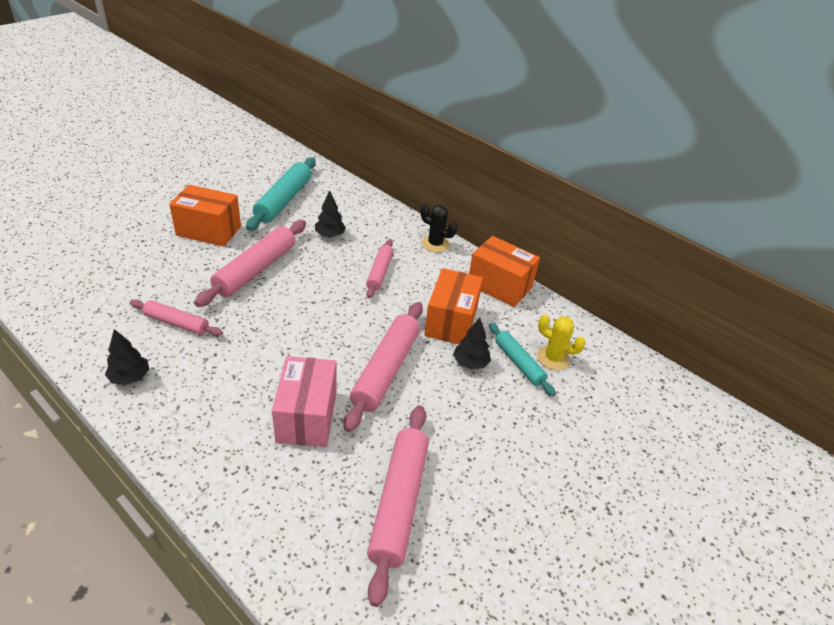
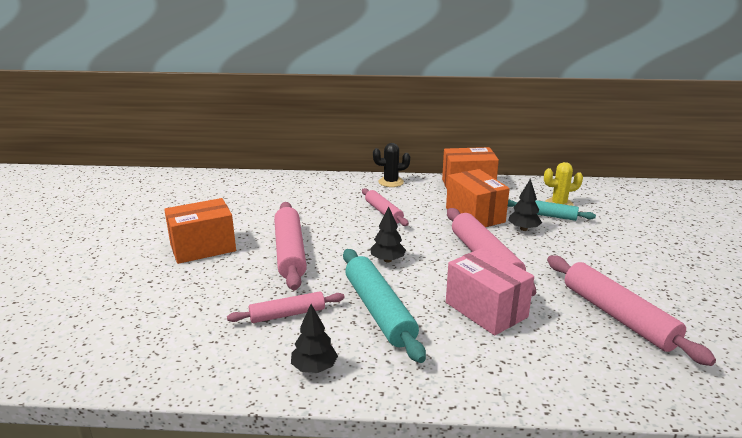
camera: 35 degrees left, 15 degrees down
turquoise rolling pin [246,157,316,231] -> turquoise rolling pin moved to [343,249,426,363]
black tree [315,191,346,237] -> black tree moved to [370,206,406,263]

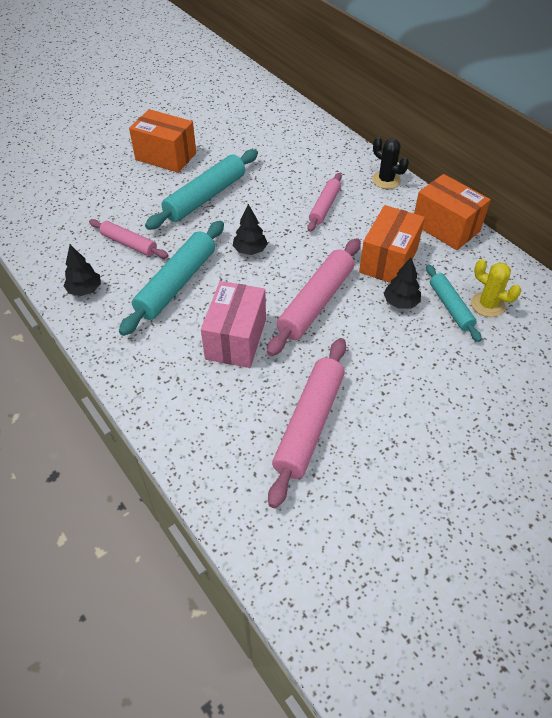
camera: 50 degrees right, 25 degrees up
pink rolling pin [274,202,307,290] -> turquoise rolling pin [145,149,258,230]

